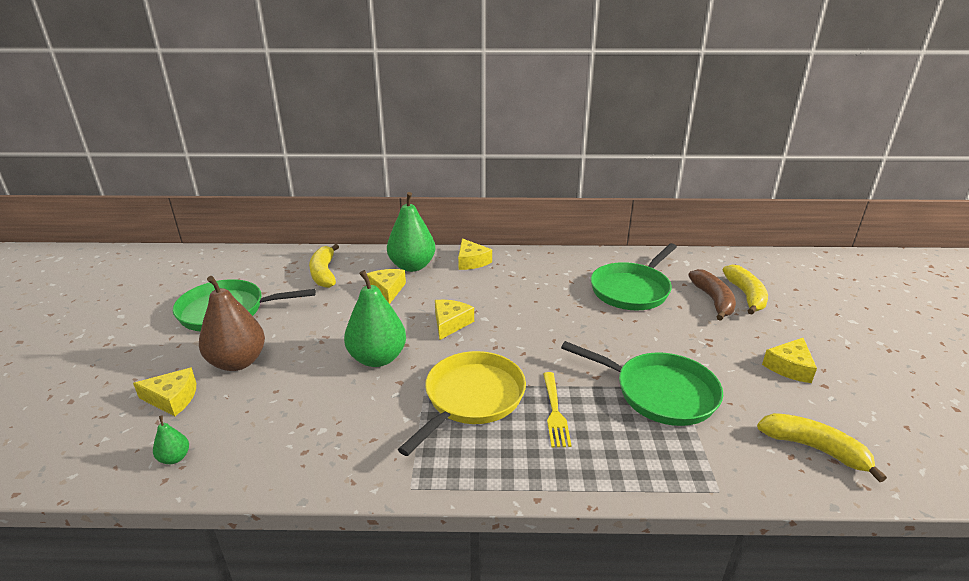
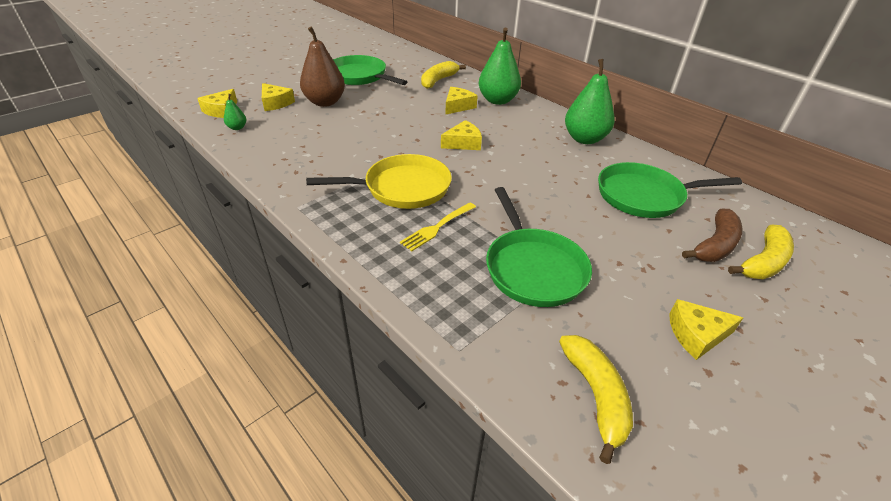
camera: 45 degrees right, 10 degrees up
green pear [344,270,406,367] -> green pear moved to [565,59,615,144]
yellow cheese [458,238,492,270] -> yellow cheese moved to [197,89,237,118]

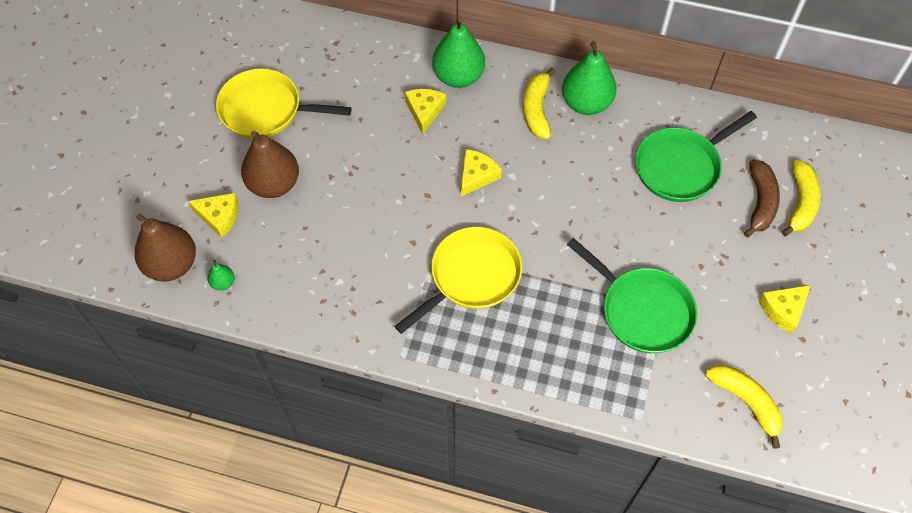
camera: 30 degrees left, 20 degrees up
yellow cheese [197,89,237,118] -> brown pear [135,214,196,281]
green pan [333,55,407,85] -> yellow pan [216,68,352,139]
yellow fork [400,202,476,252] -> none
yellow banana [421,61,466,89] -> yellow banana moved to [523,67,556,139]

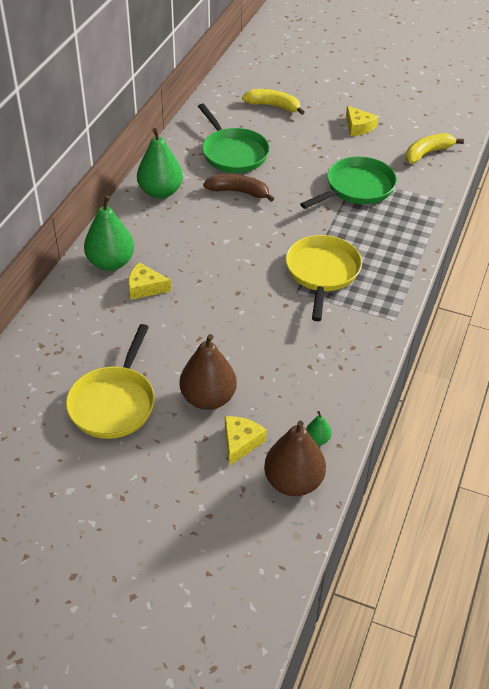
camera: 85 degrees left, 15 degrees down
yellow pan [394,227,522,334] -> yellow pan turned 45 degrees clockwise [286,235,362,321]
yellow cheese [461,149,502,197] -> none
yellow banana [523,67,556,139] -> none
brown banana [744,159,780,238] -> brown banana moved to [203,174,275,202]

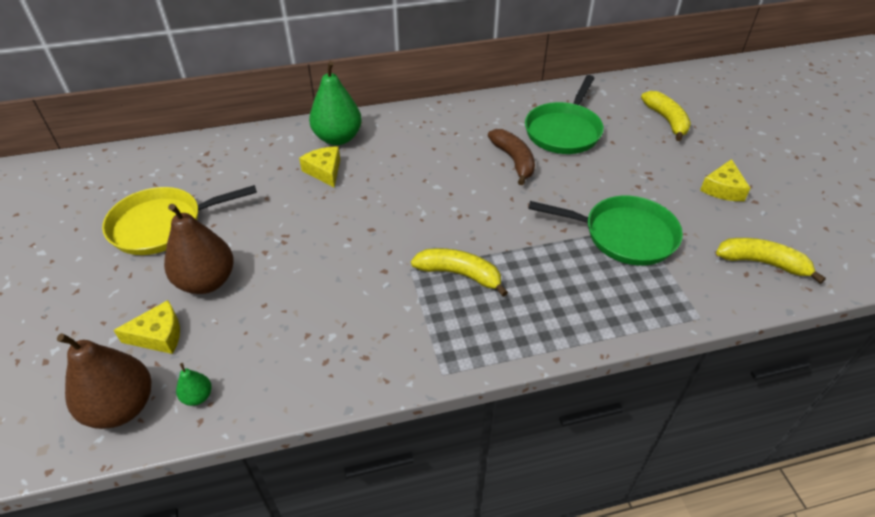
camera: 55 degrees right, 0 degrees up
green pear [137,128,183,199] -> none
yellow pan [286,235,362,321] -> yellow banana [411,248,508,297]

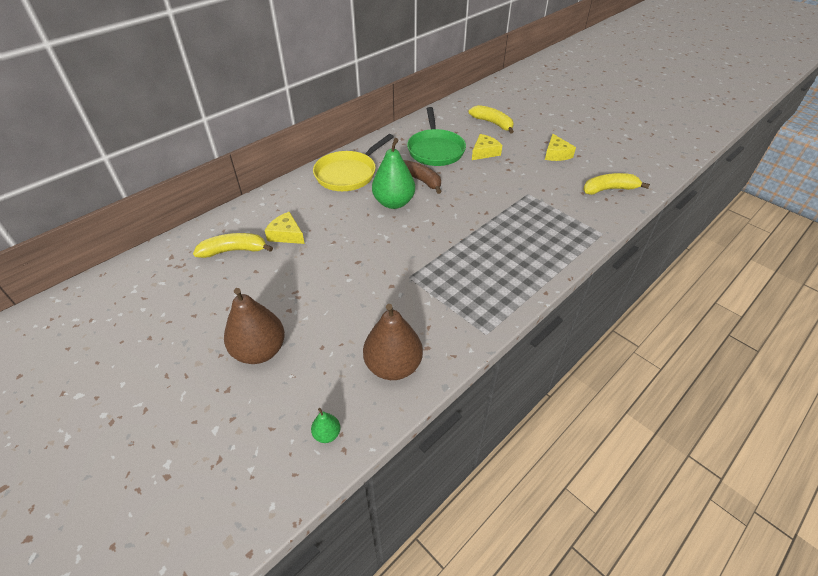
camera: 30 degrees left, 0 degrees up
brown pear [57,333,151,429] -> brown pear moved to [363,304,423,380]
yellow pan [102,185,257,255] -> yellow pan moved to [313,134,394,191]
yellow cheese [113,300,180,354] -> yellow cheese moved to [472,134,502,160]
green pear [309,61,362,145] -> green pear moved to [372,138,415,209]
yellow banana [411,248,508,297] -> yellow banana moved to [193,233,273,258]
green pan [528,196,683,266] -> none

